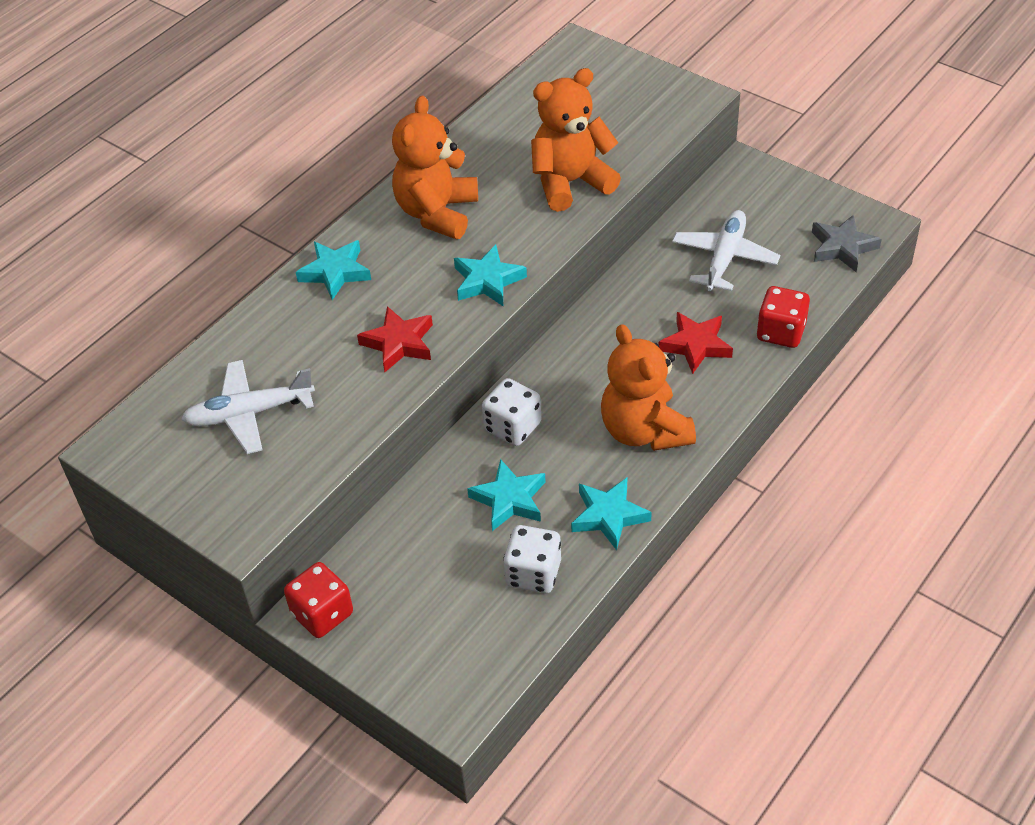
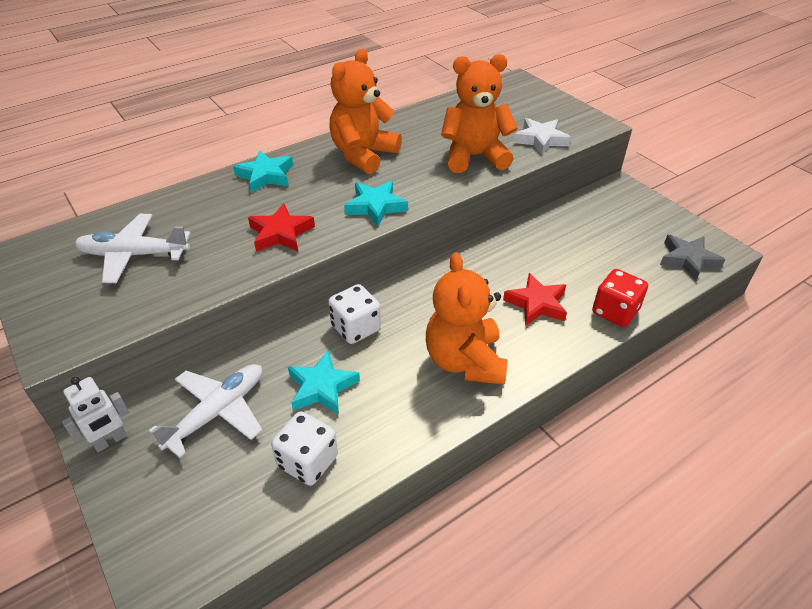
camera: 15 degrees right, 5 degrees down
red dice [284,562,353,638] -> white robot [62,377,129,452]
turquoise star [571,478,652,550] -> none
white plane [672,210,780,291] -> white plane moved to [149,364,262,458]
none -> white star [513,118,571,155]

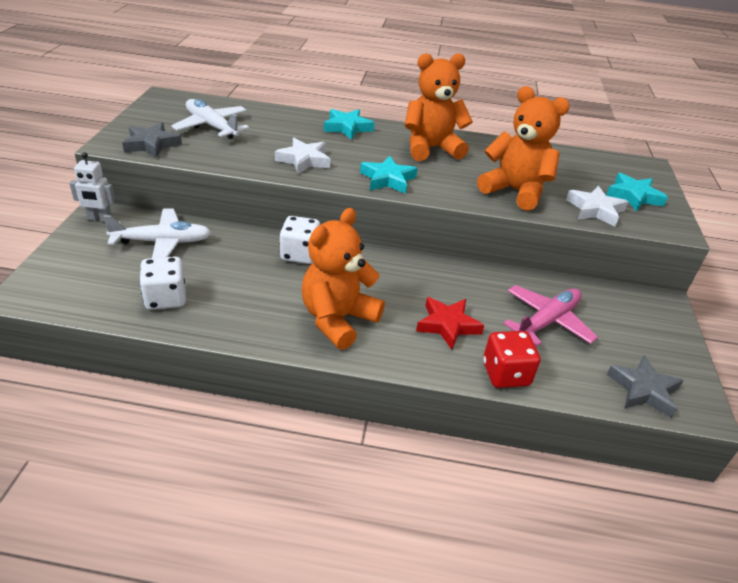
camera: 40 degrees right, 5 degrees down
red star [248,203,315,252] -> white star [275,138,330,174]
turquoise star [288,350,360,415] -> turquoise star moved to [606,173,668,211]
none -> grey star [122,123,182,158]
none -> pink plane [503,285,598,347]

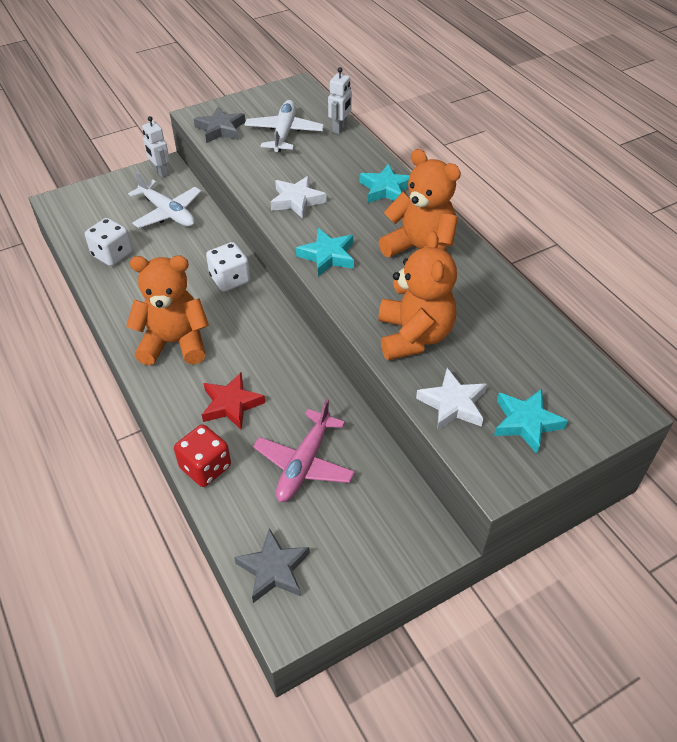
camera: 55 degrees right, 10 degrees up
pink plane [503,285,598,347] -> pink plane turned 105 degrees clockwise [253,399,355,502]
none -> white robot [328,67,352,134]

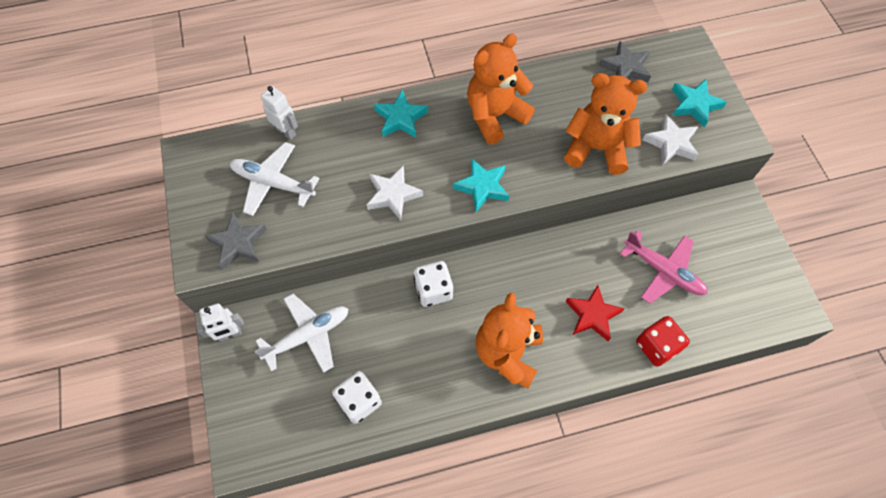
camera: 75 degrees left, 15 degrees up
grey star [234,528,310,603] -> grey star moved to [599,41,651,83]

